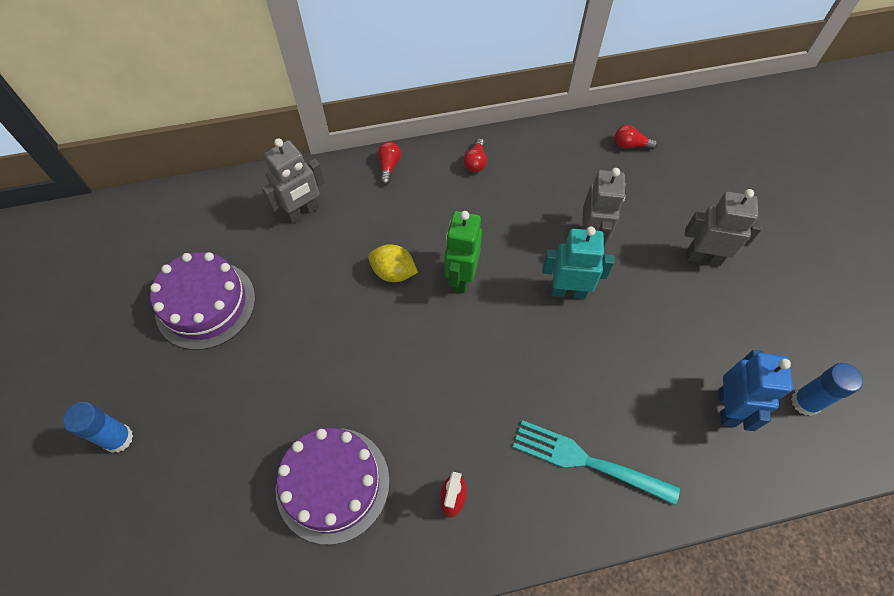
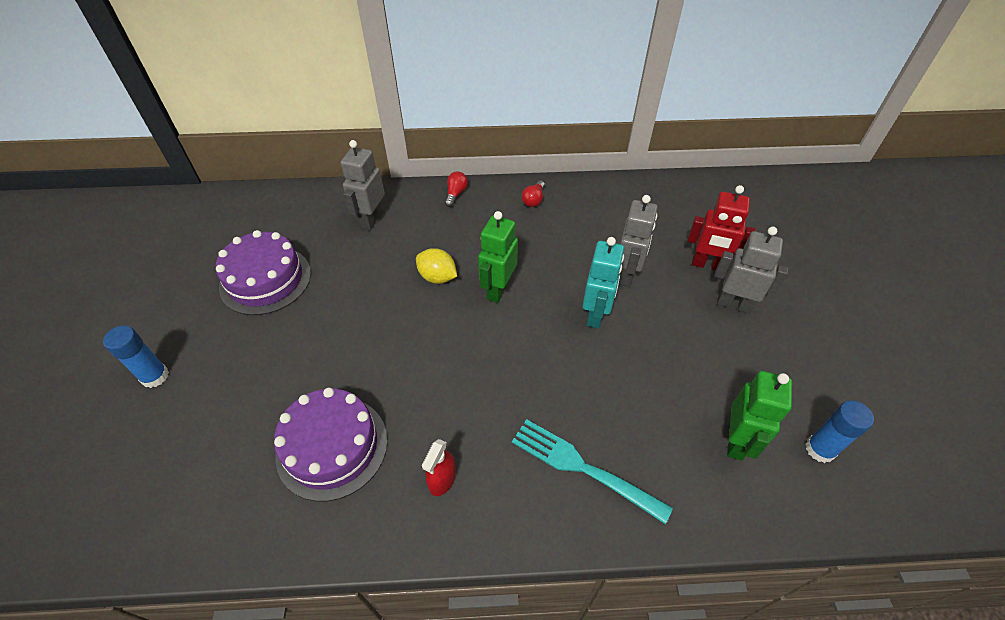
camera: 10 degrees right, 10 degrees down
grey robot [262,138,325,224] -> grey robot turned 135 degrees clockwise [341,140,385,231]
turquoise robot [542,226,614,299] -> turquoise robot turned 90 degrees clockwise [583,237,624,328]
red light bulb [615,125,657,150] -> none
blue robot [719,350,793,431] -> green robot [727,371,792,460]
none -> red robot [687,185,756,271]

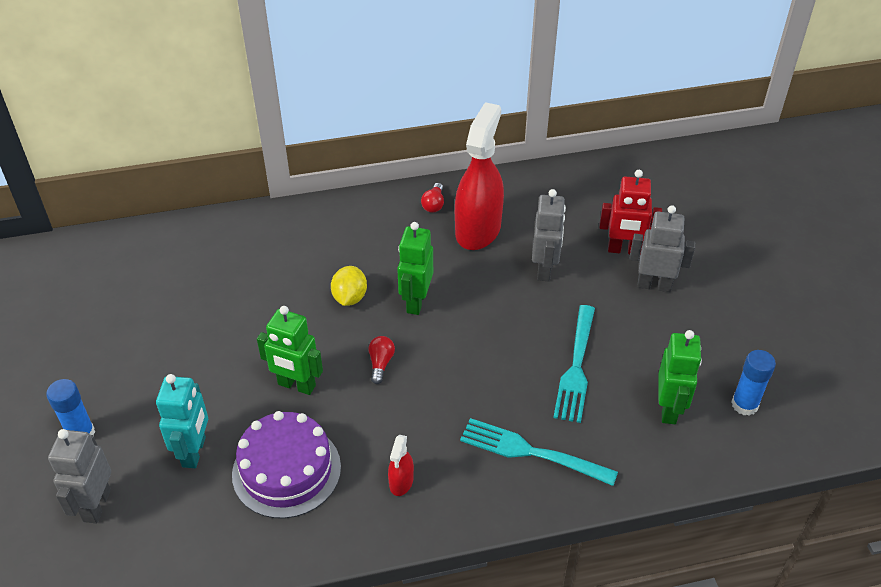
camera: 10 degrees left, 5 degrees down
purple cake [215,230,311,315] -> none
grey robot [341,140,385,231] -> grey robot moved to [48,429,111,523]
yellow lemon [416,248,457,284] -> yellow lemon turned 75 degrees clockwise [331,266,367,306]
red light bulb [445,172,468,207] -> red light bulb moved to [368,336,395,384]
turquoise robot [583,237,624,328] -> turquoise robot moved to [156,374,208,468]
none -> green robot [257,306,323,395]
none -> red spray bottle [455,102,504,250]
none -> turquoise fork [553,305,595,423]

